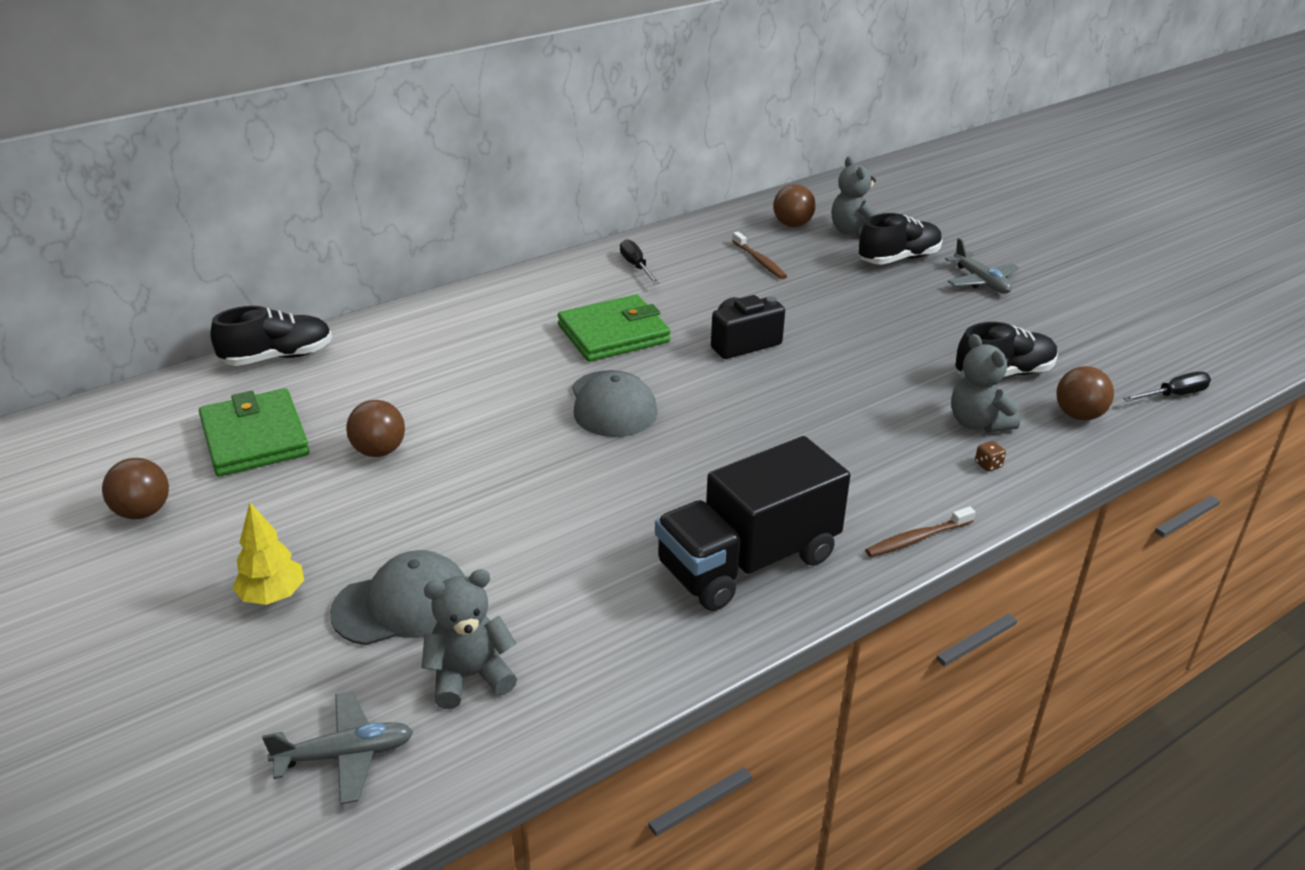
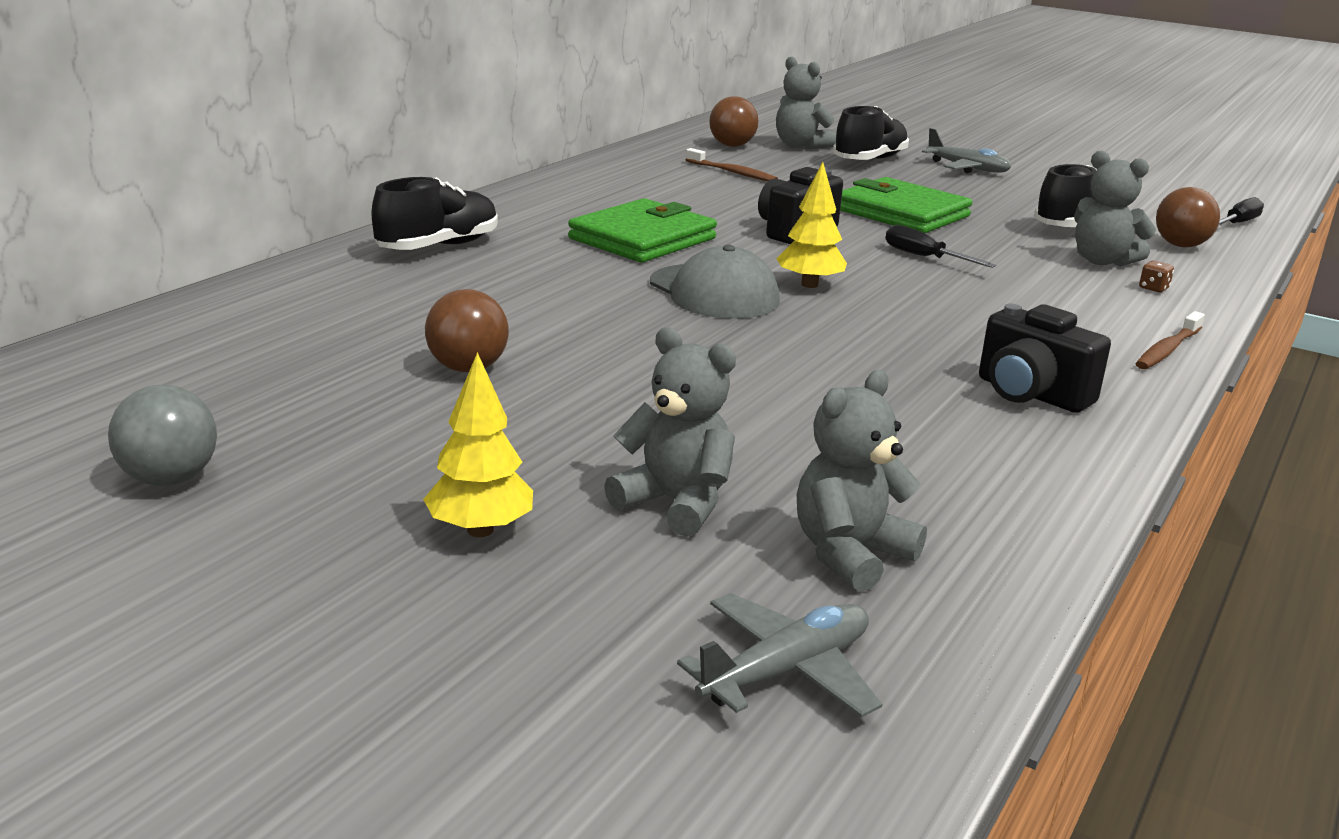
camera: 25 degrees left, 10 degrees down
brown ball [102,458,169,519] -> grey ball [108,385,217,486]
green wallet [199,388,310,476] -> green wallet moved to [840,177,972,233]
black shoe [210,306,332,366] -> black shoe moved to [372,177,498,250]
grey cap [330,550,465,645] -> grey teddy bear [604,328,736,537]
black screwdriver [620,239,660,284] -> black screwdriver moved to [885,225,996,268]
black truck [655,436,851,611] -> black camera [979,303,1111,413]
none -> yellow tree [777,162,847,288]

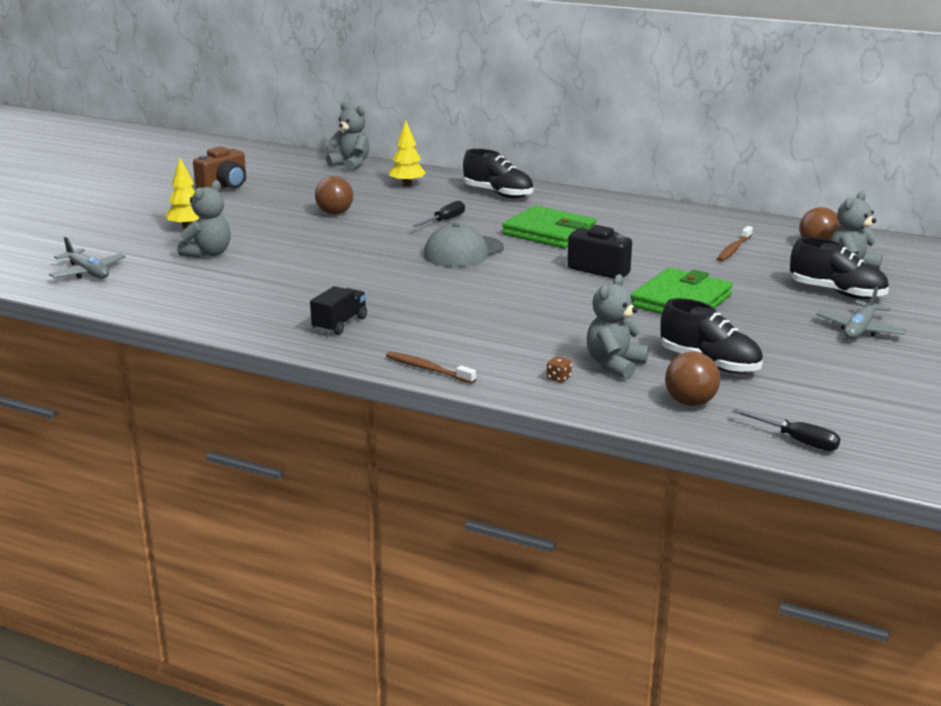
camera: 85 degrees right, 0 degrees up
grey ball [108,385,217,486] -> brown camera [193,146,246,189]
yellow tree [777,162,847,288] -> yellow tree moved to [389,121,426,187]
grey teddy bear [797,370,927,592] -> grey teddy bear moved to [326,102,369,171]
black screwdriver [885,225,996,268] -> black screwdriver moved to [412,200,465,227]
black camera [979,303,1111,413] -> black truck [310,286,367,335]

